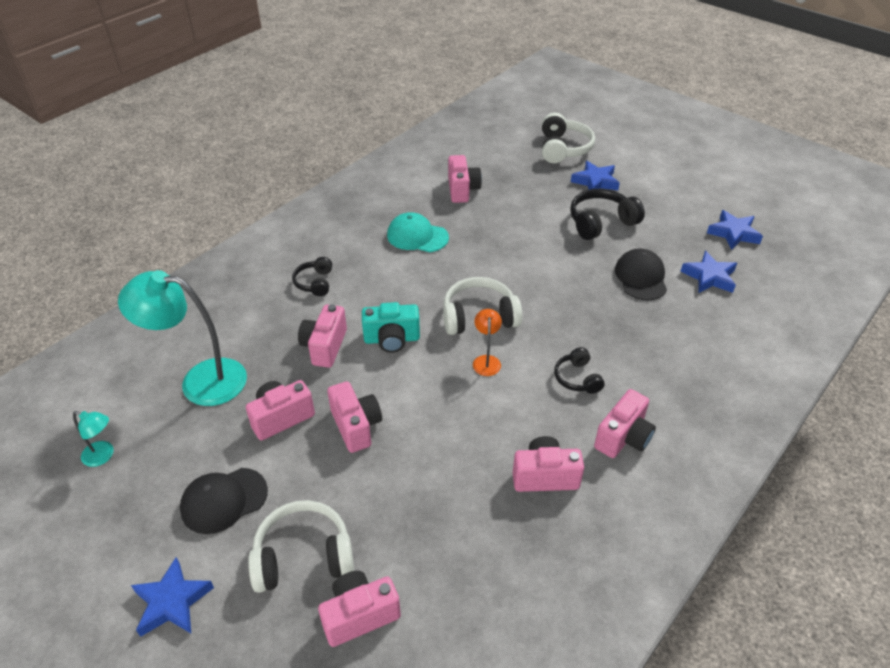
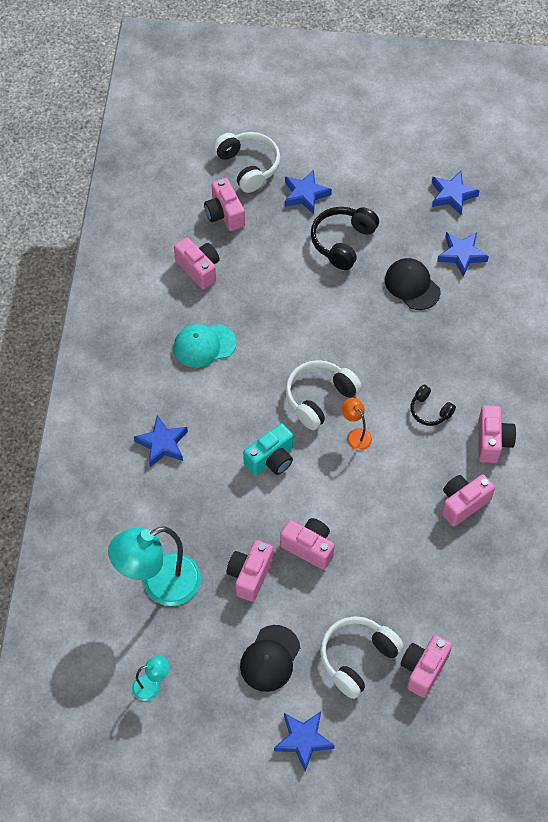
camera: 35 degrees left, 15 degrees up
black headphones [292,257,332,296] -> blue star [134,415,188,467]
pink camera [298,304,347,368] -> pink camera moved to [204,178,245,231]

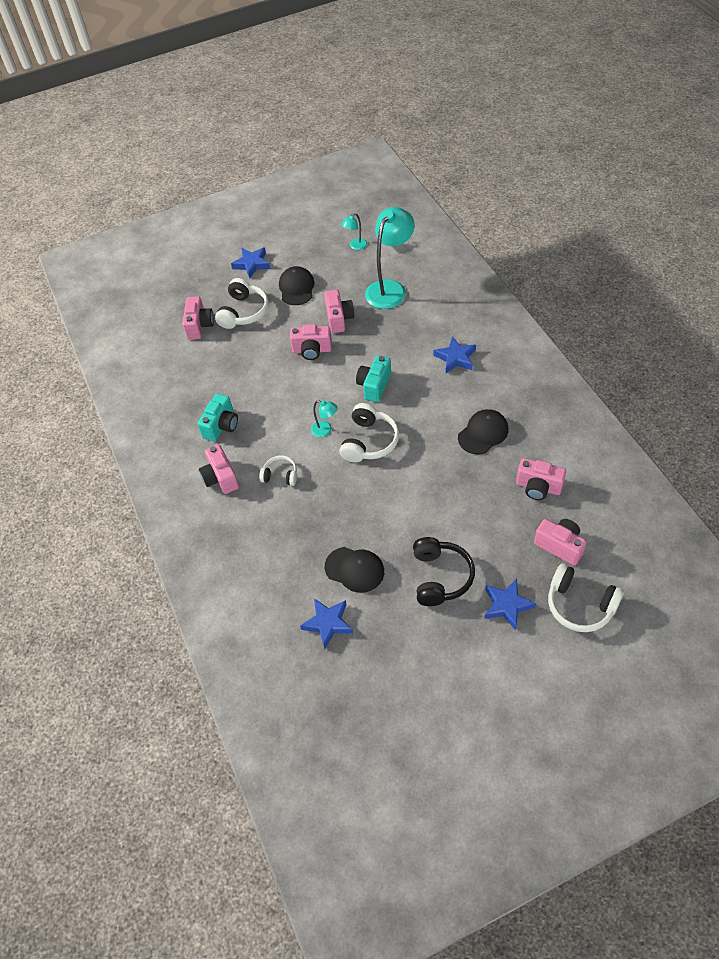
camera: 155 degrees right, 5 degrees down
turquoise cap [174,324,236,368] -> black cap [458,409,508,454]
orange lamp [342,398,372,451] -> turquoise lamp [311,400,338,437]
black headphones [411,385,456,426] -> white headphones [259,456,297,486]
blue star [432,171,480,215] -> none
pink camera [442,474,495,526] -> turquoise camera [197,394,238,441]

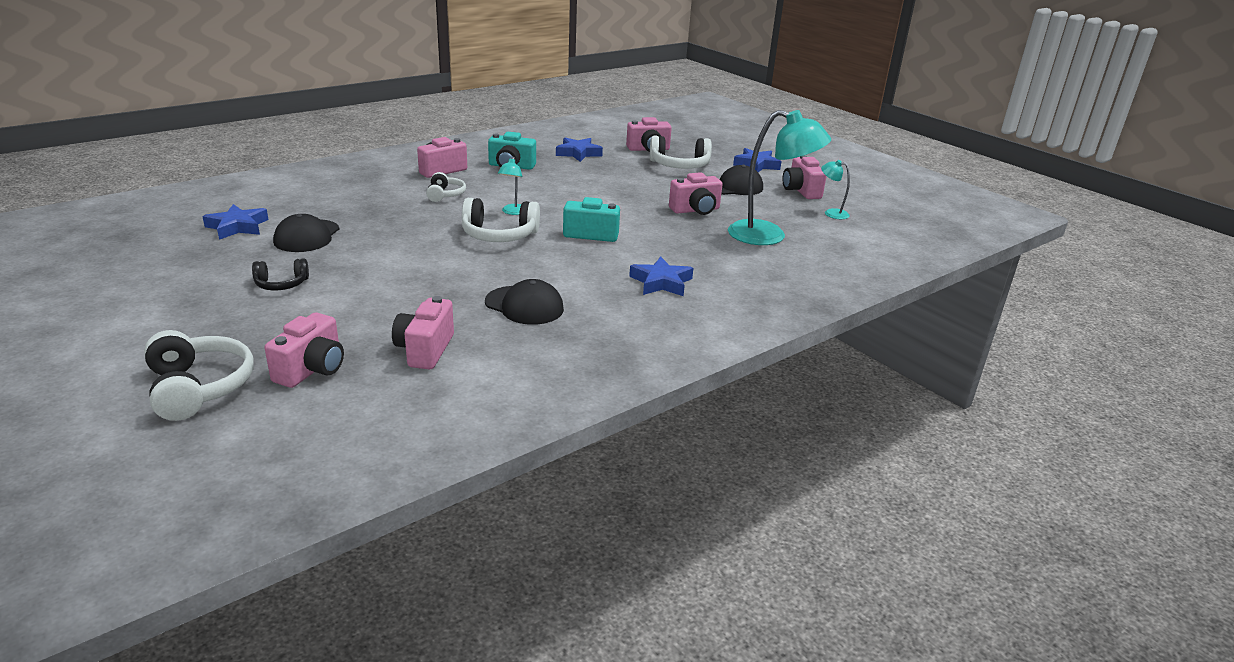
camera: 70 degrees right, 25 degrees down
pink camera [290,324,332,360] -> pink camera moved to [782,155,827,199]
black headphones [413,537,475,606] -> black headphones [252,259,309,290], size x0.59
blue star [484,579,536,630] -> blue star moved to [556,138,603,162]
white headphones [548,563,624,632] -> white headphones turned 135 degrees clockwise [144,330,254,421]

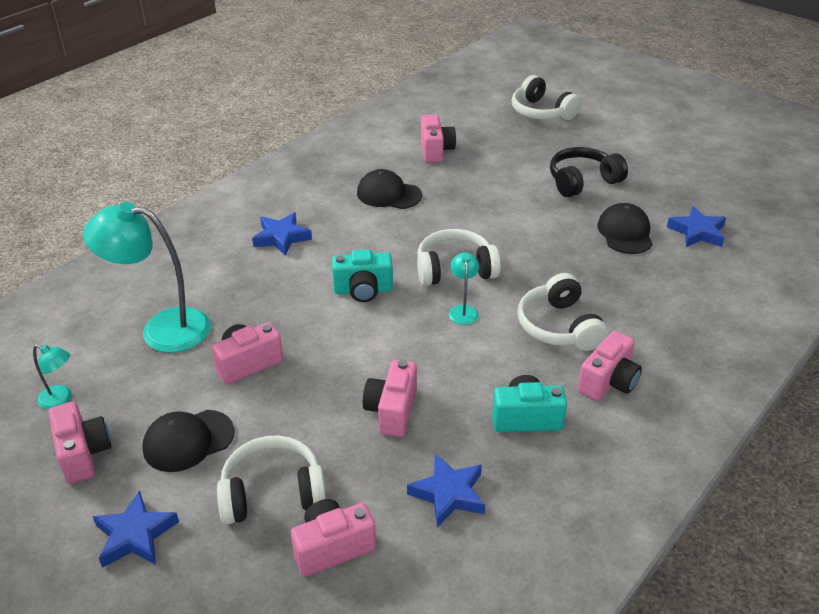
camera: 170 degrees right, 10 degrees up
black headphones [252,259,309,290] -> black headphones [550,147,628,197], size x1.69
pink camera [265,312,344,388] -> pink camera moved to [363,360,417,437]
white headphones [426,172,466,202] -> white headphones [517,273,608,351], size x1.69

